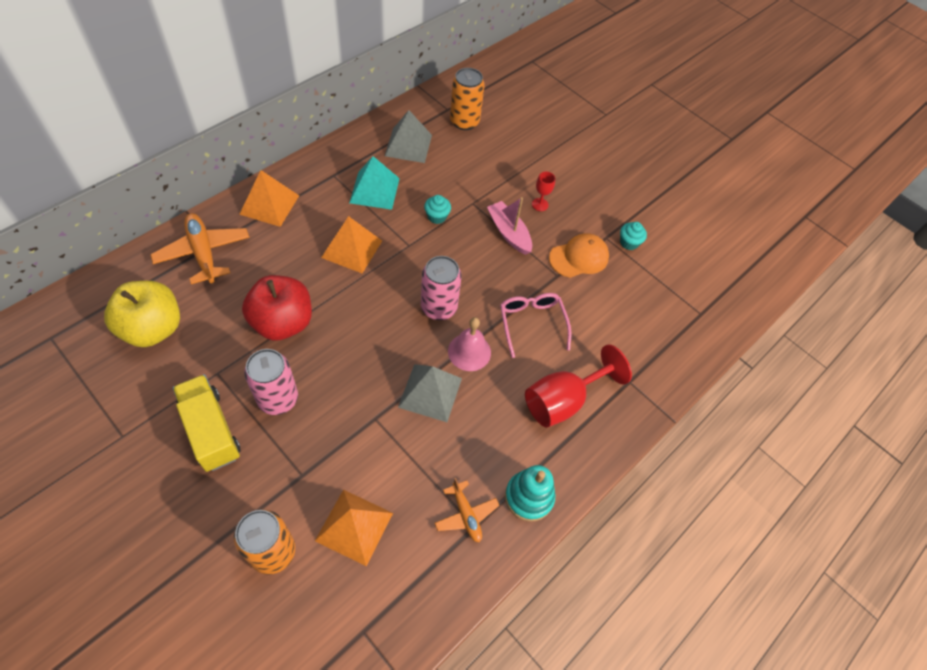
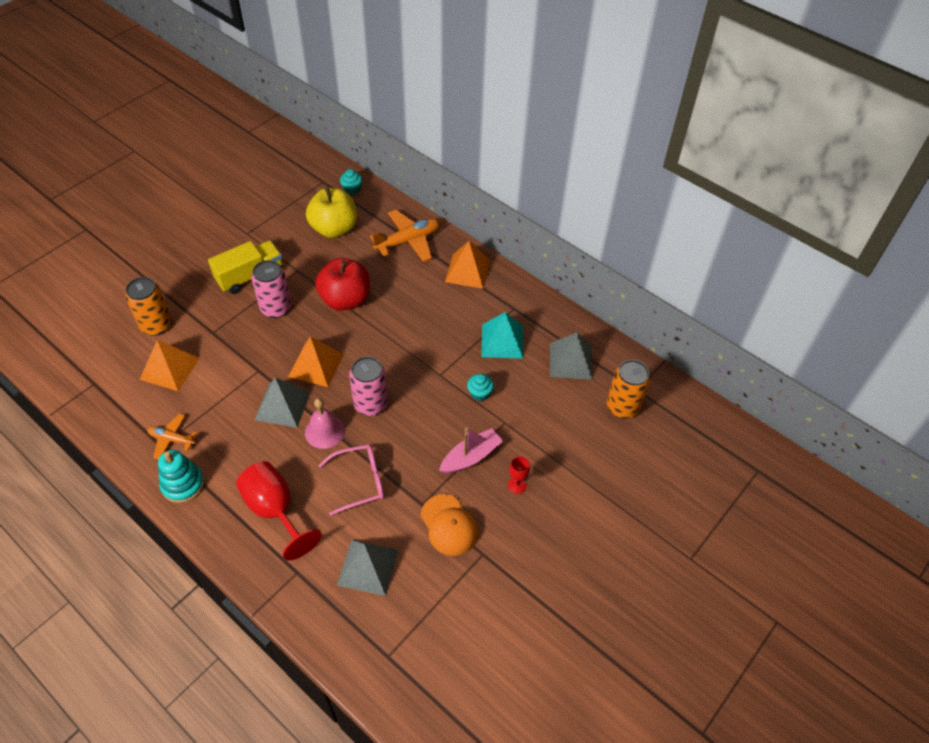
camera: 90 degrees right, 5 degrees down
orange pyramid [321,216,382,273] -> orange pyramid moved to [288,336,344,387]
orange plane [435,478,499,542] -> orange plane turned 45 degrees clockwise [147,413,198,460]
turquoise cupcake [620,222,647,250] -> turquoise cupcake moved to [340,169,362,194]
none -> grey pyramid [337,540,399,596]

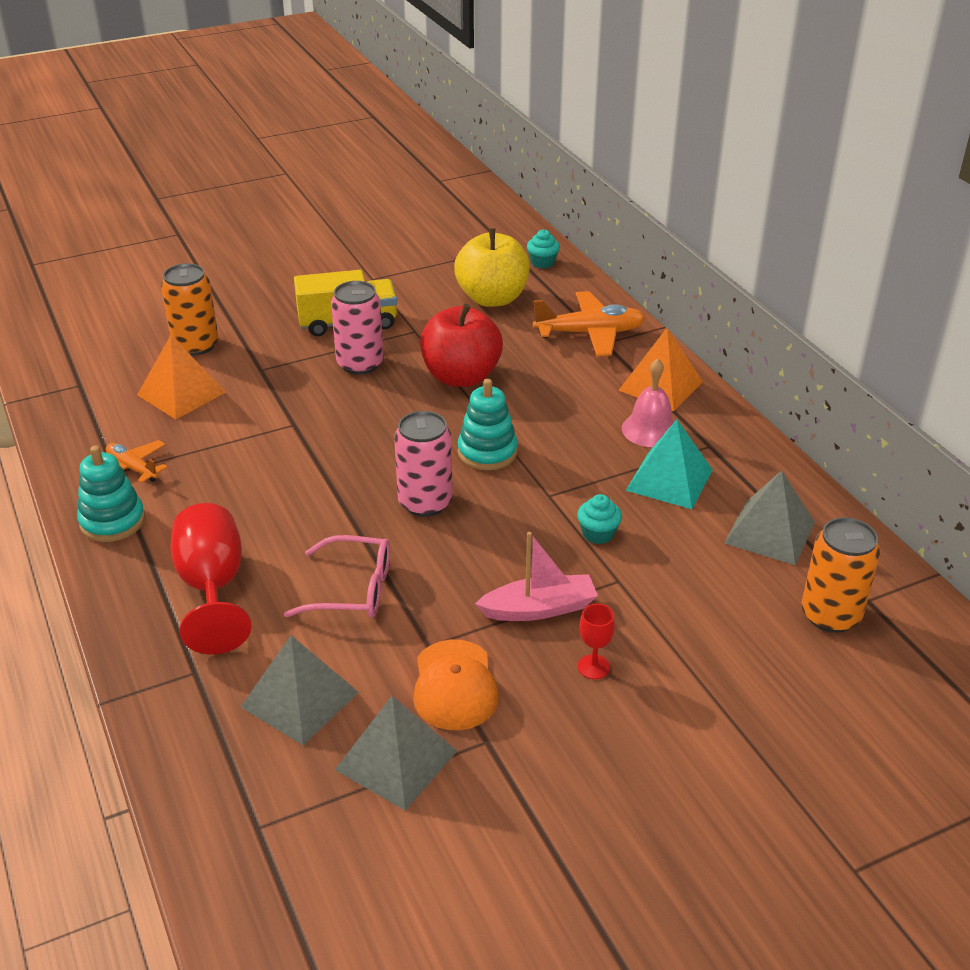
camera: 25 degrees right, 15 degrees down
grey pyramid [255,378,310,428] -> grey pyramid moved to [335,696,457,811]
orange pyramid [288,336,344,387] -> none
pink bell [305,398,345,449] -> pink bell moved to [622,358,674,447]
none -> turquoise stacking toy [458,379,518,470]

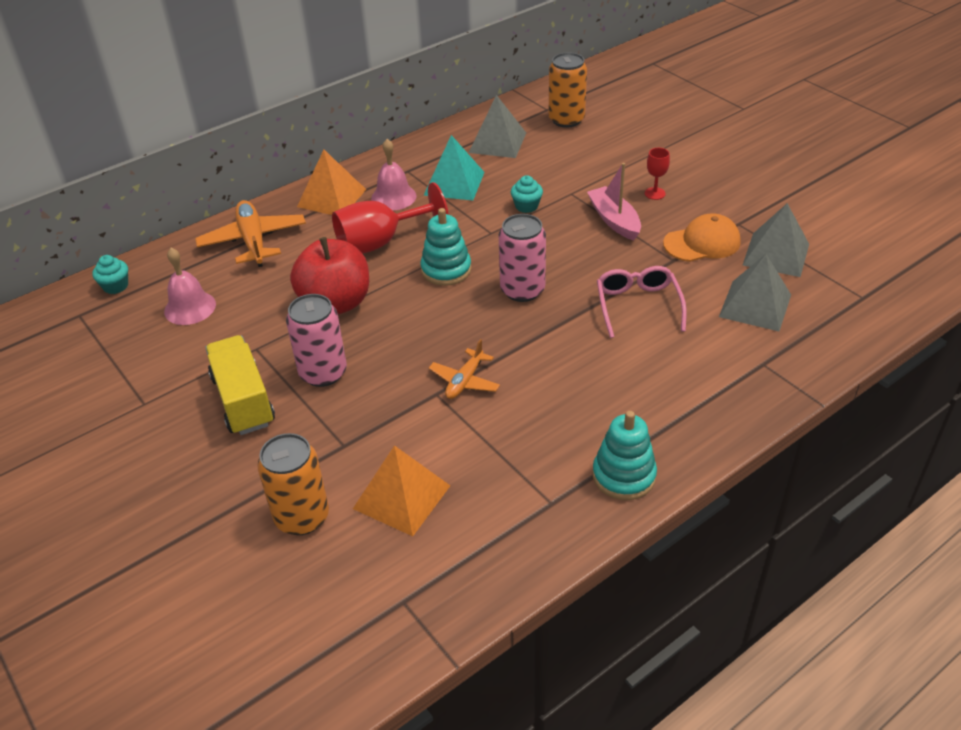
camera: 100 degrees left, 5 degrees up
orange plane [106,440,167,483] -> orange plane moved to [429,339,500,399]
red goblet [170,503,252,654] -> red goblet moved to [332,182,449,254]
yellow apple [454,228,530,307] -> pink bell [164,248,216,325]

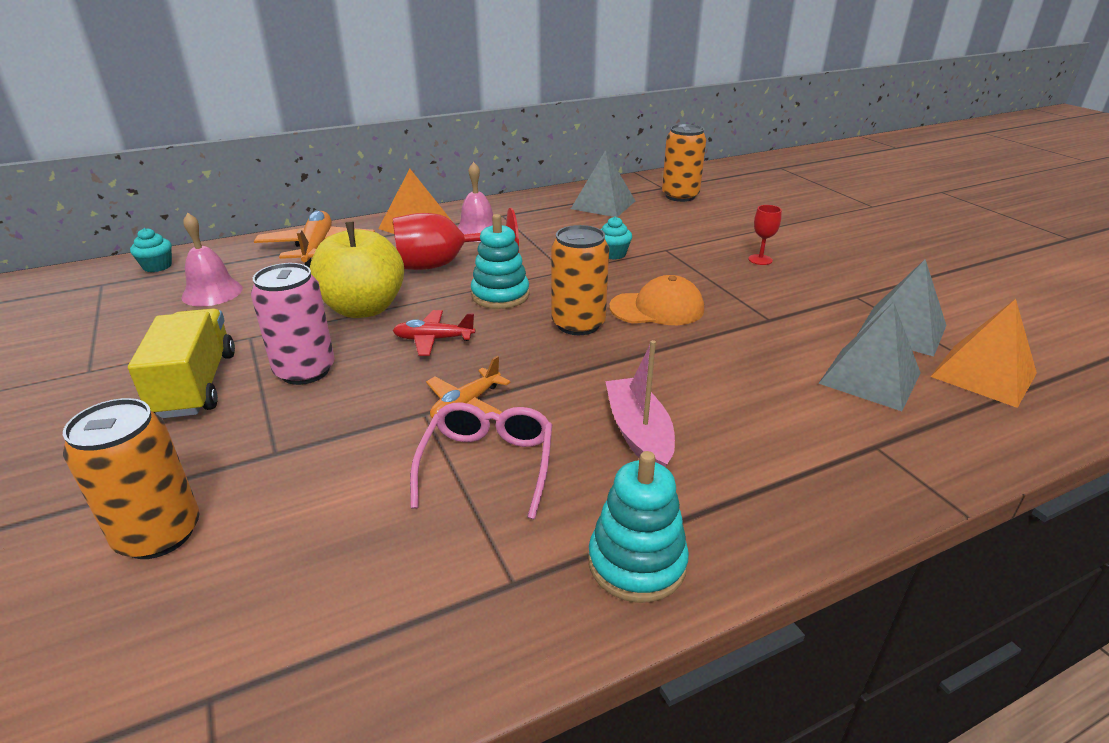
camera: 10 degrees right, 10 degrees down
red apple [290,237,369,314] -> yellow apple [310,222,404,318]
orange pyramid [353,445,450,536] -> orange pyramid moved to [931,299,1037,408]
turquoise pyramid [423,135,485,201] -> none
pink can [499,214,546,302] -> orange can [551,225,609,335]
pink boat [587,163,641,241] -> pink boat moved to [605,340,675,467]
pink glasses [597,266,687,338] -> pink glasses moved to [410,402,552,519]
orange cap [663,213,741,262] -> orange cap moved to [609,275,704,325]
none -> red plane [393,310,475,356]

